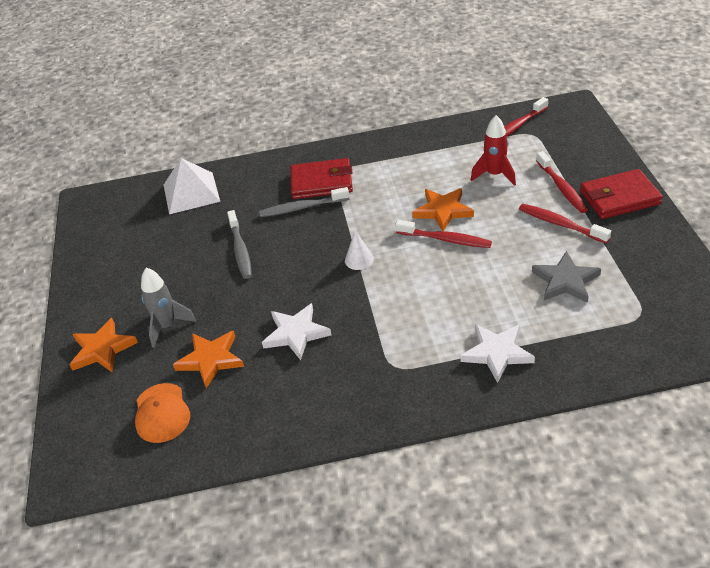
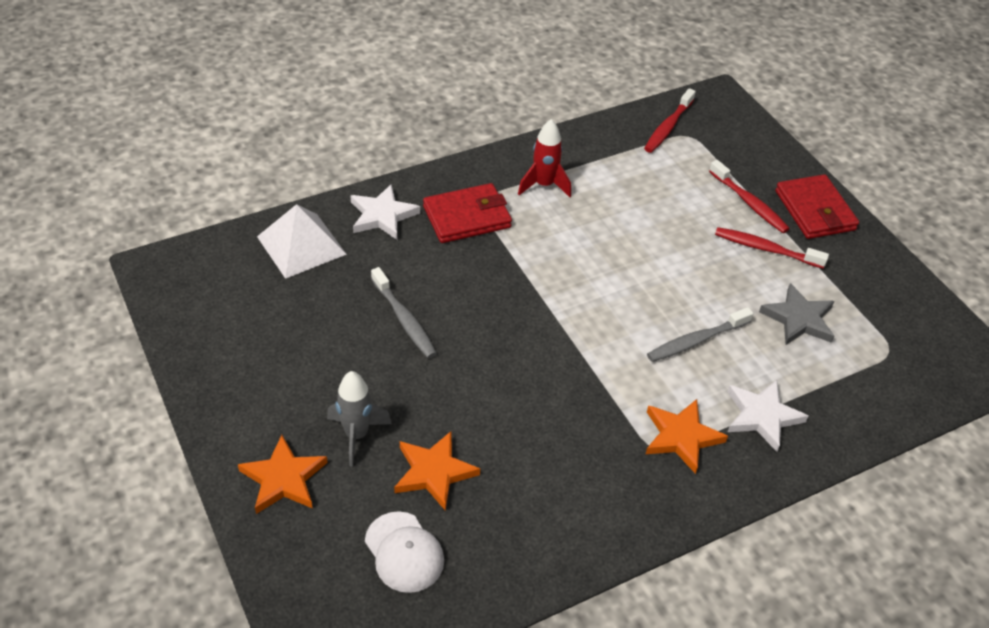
camera: 25 degrees left, 5 degrees up
orange cap [135,383,190,443] -> white cap [365,511,444,593]
grey toothbrush [259,187,350,217] -> grey toothbrush moved to [647,307,753,362]
white star [262,303,331,360] -> white star moved to [350,184,420,240]
white cone [345,230,374,270] -> none
red toothbrush [395,220,492,248] -> none
orange star [412,188,474,231] -> orange star moved to [646,399,728,474]
red rocket [471,115,516,186] -> red rocket moved to [518,119,571,197]
red wallet [580,169,663,219] -> red wallet turned 75 degrees counterclockwise [775,174,859,239]

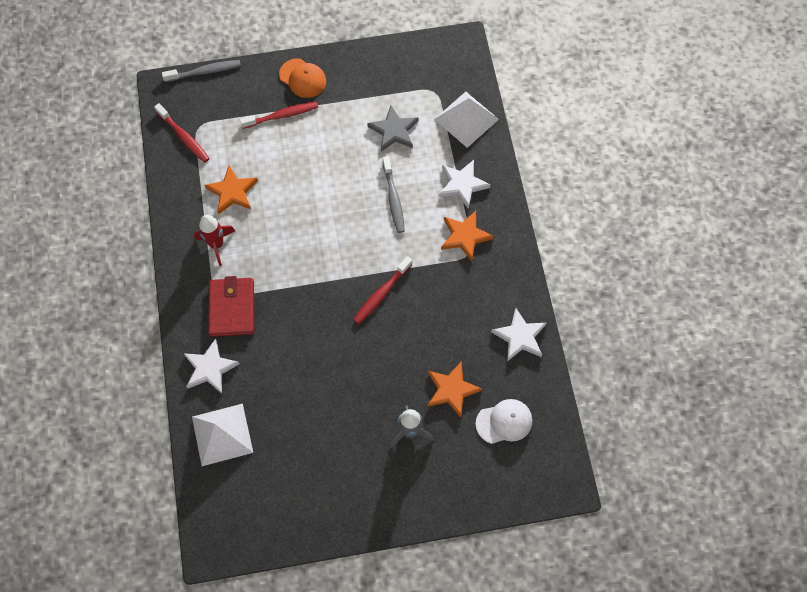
camera: 70 degrees left, 20 degrees up
orange star [238,435,328,514] -> orange star moved to [205,166,258,214]
grey toothbrush [371,267,437,358] -> grey toothbrush moved to [162,60,241,82]
red toothbrush [715,227,829,268] -> red toothbrush moved to [353,256,412,324]
red wallet [775,174,859,239] -> orange cap [279,58,326,98]
none -> white pyramid [434,92,499,148]
none -> white star [491,308,546,362]

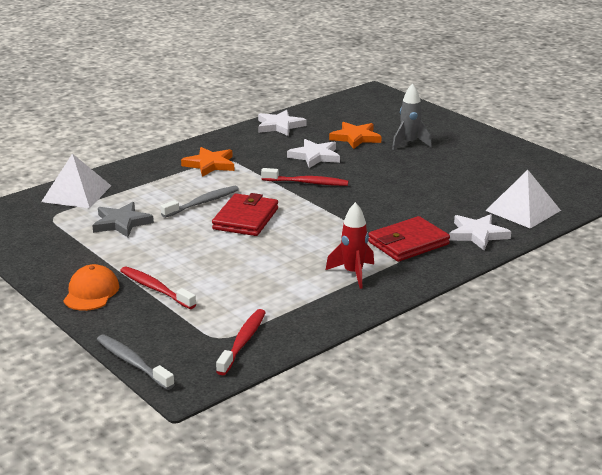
camera: 120 degrees left, 40 degrees down
orange star [205,166,258,214] -> none
white star [439,160,490,209] -> white star moved to [287,139,340,168]
white cap [475,399,532,444] -> none
none -> red wallet [212,193,278,236]

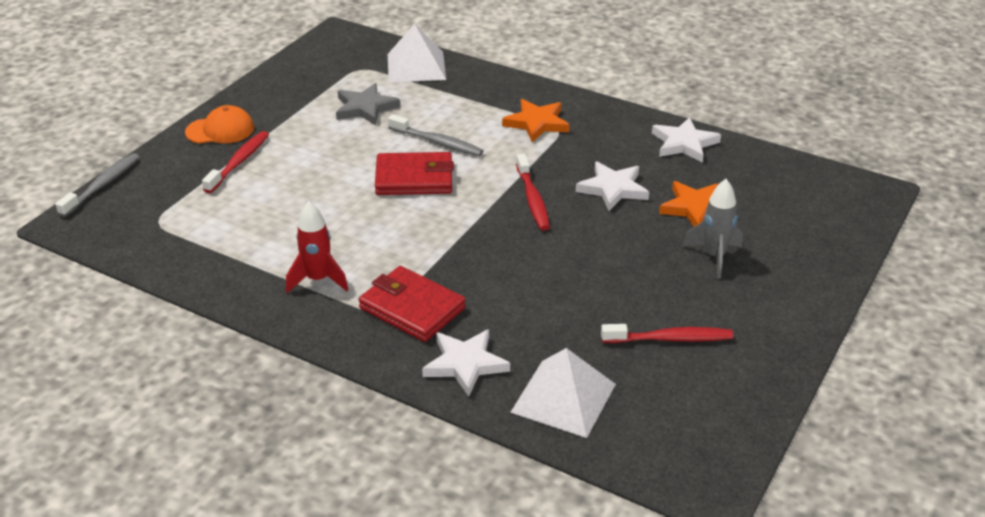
camera: 70 degrees right, 10 degrees up
red toothbrush [216,309,266,375] -> red toothbrush moved to [601,324,733,343]

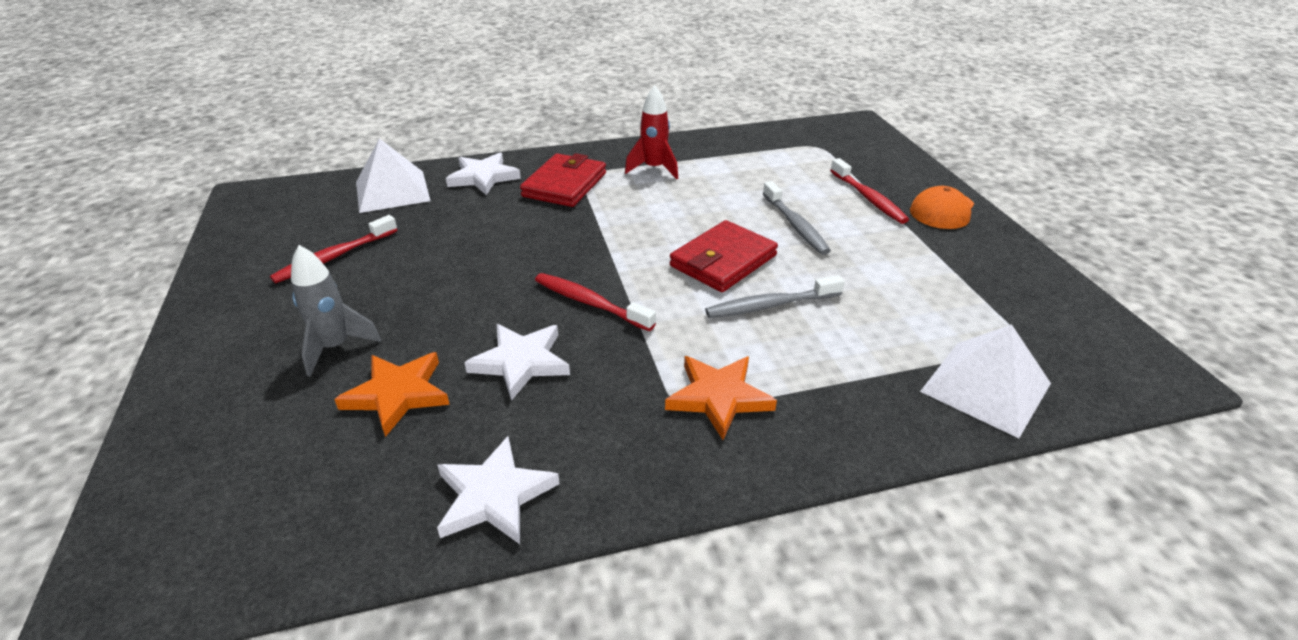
camera: 135 degrees right, 0 degrees up
grey toothbrush [55,153,140,217] -> grey toothbrush moved to [763,181,831,255]
grey star [336,83,400,125] -> none
red wallet [358,266,466,342] -> red wallet turned 60 degrees counterclockwise [520,153,606,207]

